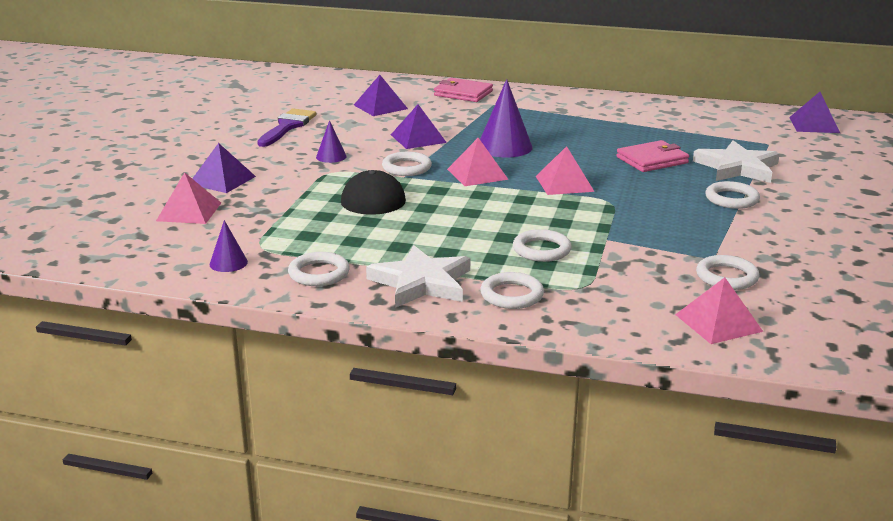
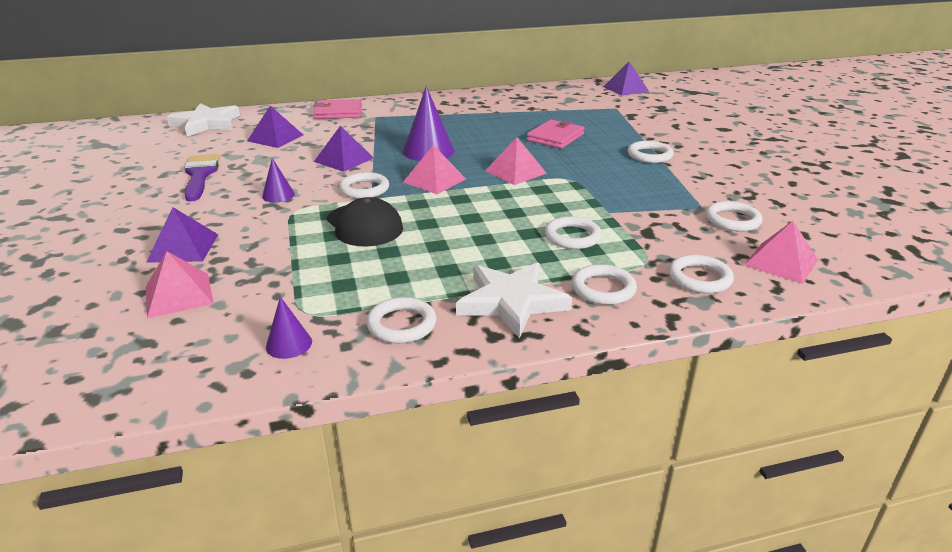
camera: 30 degrees left, 5 degrees up
white star [693,140,779,183] -> white star moved to [167,103,240,137]
none -> white ring [668,255,734,293]

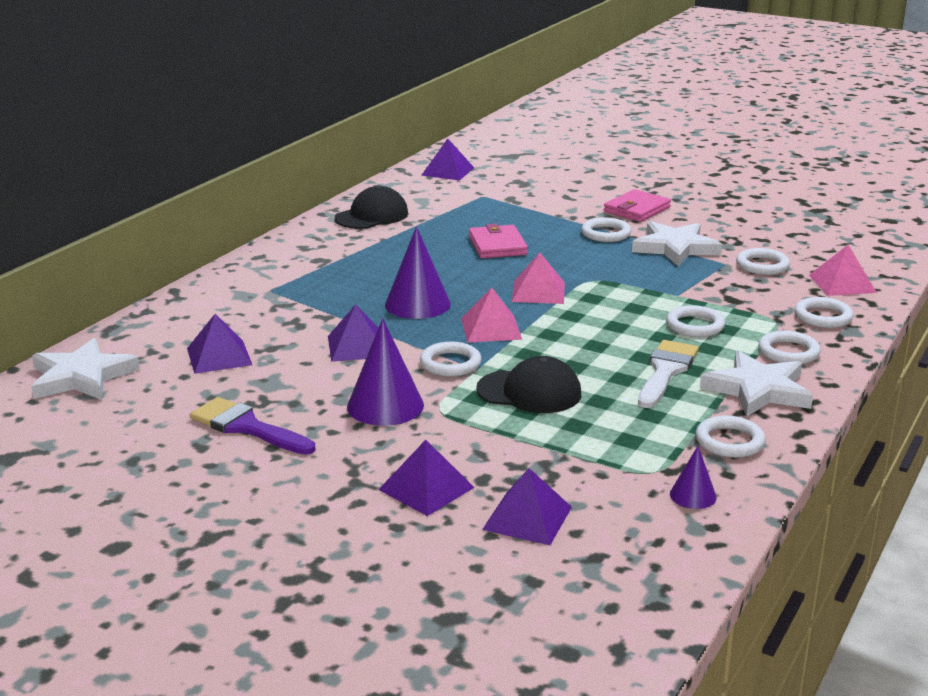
camera: 45 degrees left, 5 degrees down
pink pyramid [146,251,214,318] -> purple pyramid [482,468,572,545]
purple cone [262,158,295,202] -> purple cone [347,318,424,426], size x1.87
pink wallet [313,99,362,119] -> pink wallet moved to [604,189,671,222]
none -> black cap [334,185,408,229]
none -> white star [632,221,722,266]
none -> white brush [638,340,699,408]

